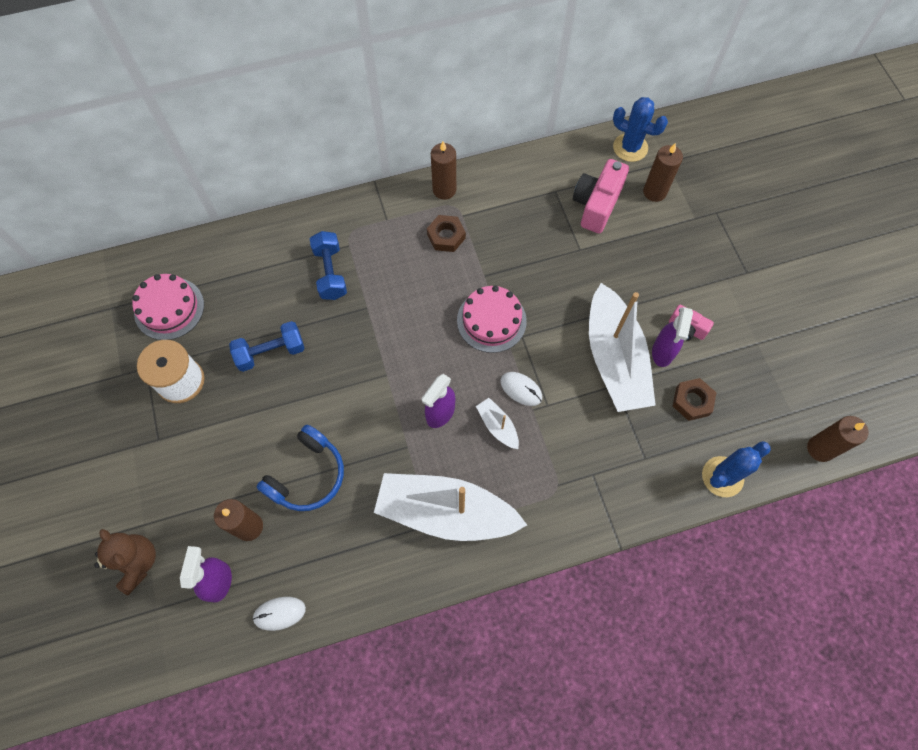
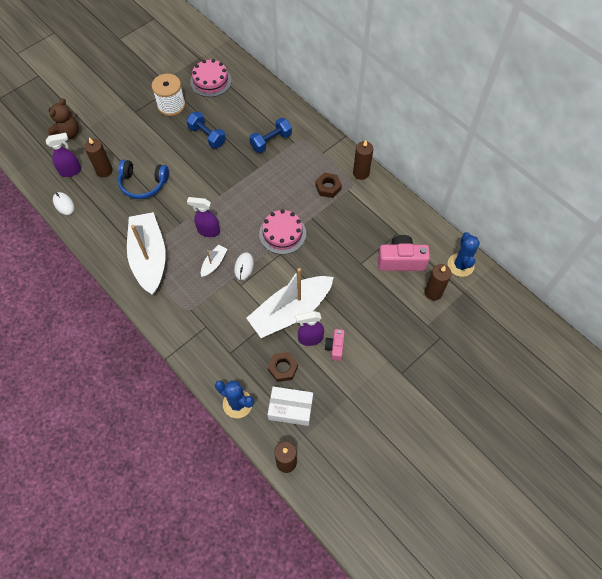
camera: 65 degrees right, 5 degrees down
none -> white box [268,387,313,426]

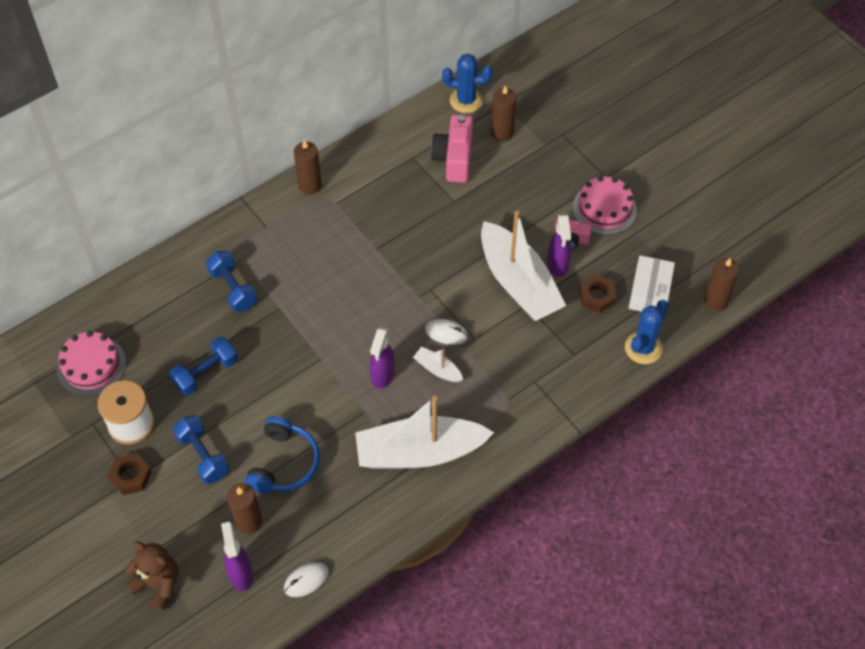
camera: 85 degrees left, 5 degrees down
pink cake [259,209,306,254] -> pink cake moved to [573,176,637,235]
brown nut [315,173,342,198] -> brown nut moved to [108,453,152,495]
none -> blue dumbbell [173,415,229,484]

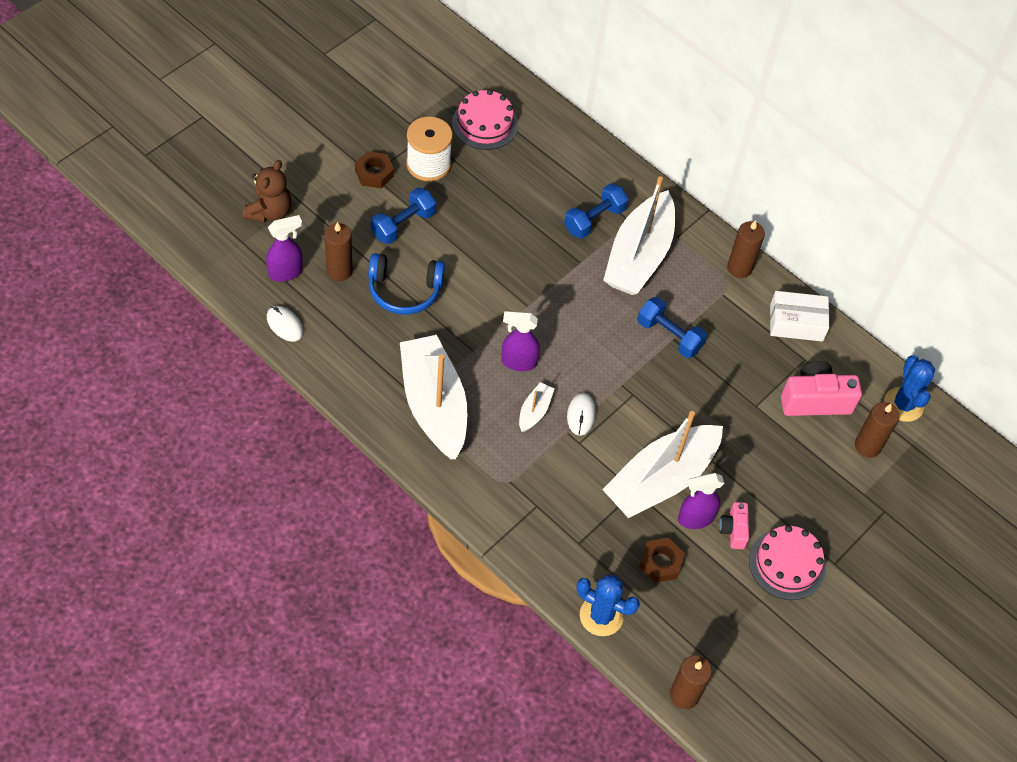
camera: 75 degrees right, 0 degrees up
blue dumbbell [169,336,238,396] -> blue dumbbell moved to [637,297,707,358]
white box [629,255,675,312] -> white box moved to [770,291,829,342]
none -> white boat [603,176,675,295]

